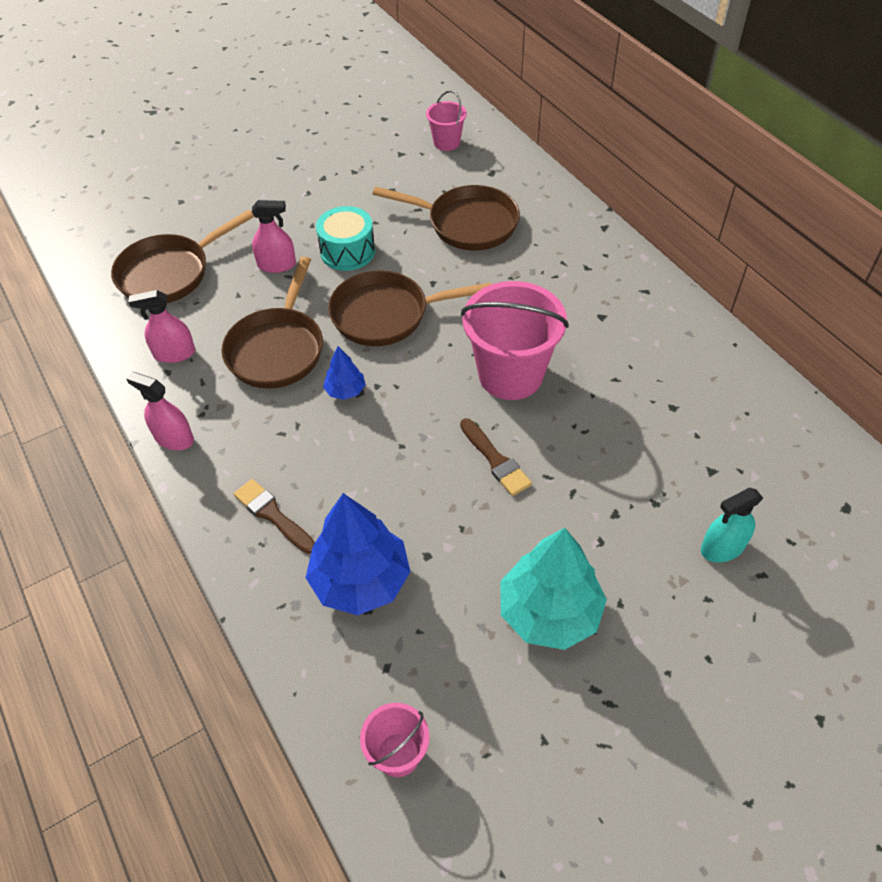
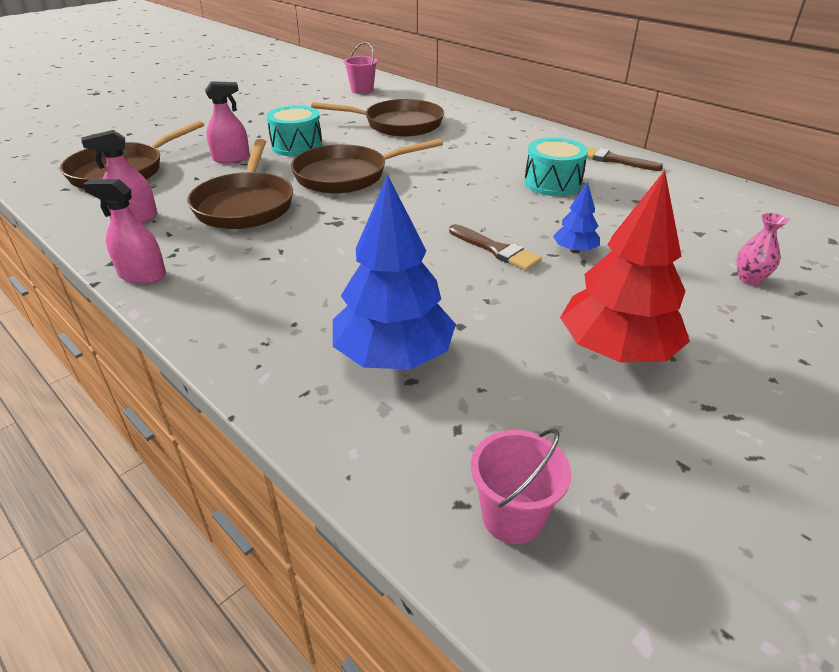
camera: 15 degrees left, 15 degrees down
brown brush [234,479,315,554] -> brown brush moved to [587,147,663,171]
blue tree [323,346,366,400] -> blue tree moved to [553,182,600,253]
pink bucket [461,281,569,400] -> none
turquoise tree [500,528,607,650] -> red tree [560,170,690,363]
turquoise spray bottle [701,488,763,563] -> pink vase [737,213,788,285]
none -> turquoise drum [524,138,588,196]

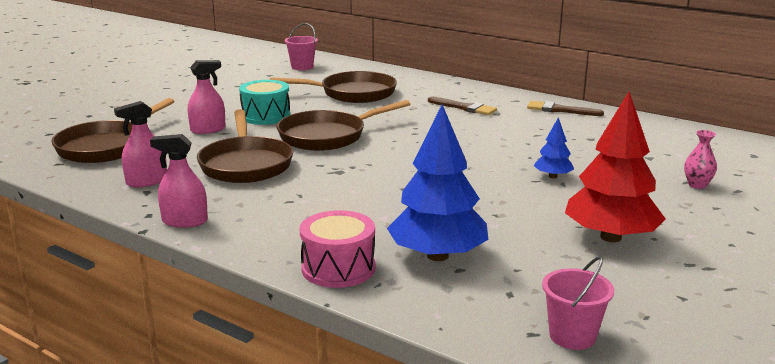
camera: 10 degrees left, 15 degrees down
brown brush [449,224,542,271] -> brown brush moved to [428,97,497,115]
turquoise drum [524,138,588,196] -> none
none -> pink drum [300,210,375,288]

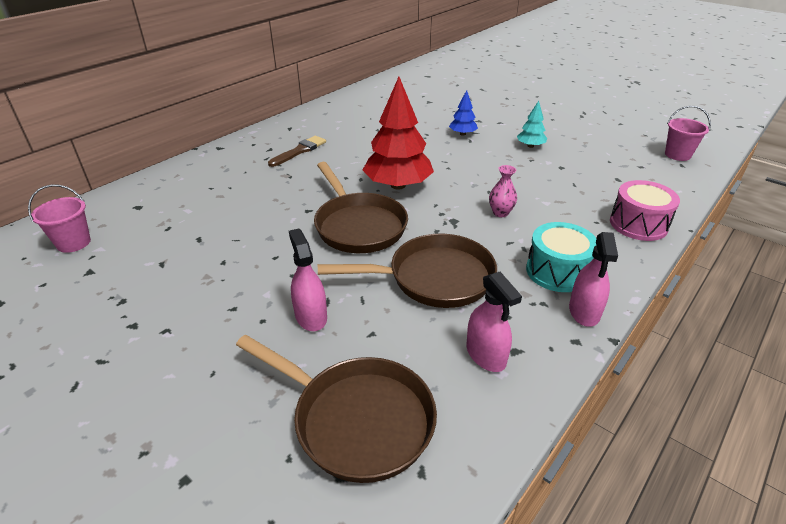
camera: 85 degrees left, 15 degrees up
turquoise drum [239,80,290,125] -> turquoise drum moved to [526,222,597,292]
brown pan [270,71,397,103] -> none
blue tree [387,104,488,261] -> none
brown brush [527,101,604,116] -> none
red tree [565,92,666,242] -> red tree moved to [363,77,434,190]
pink vase [684,130,717,189] -> pink vase moved to [489,165,517,217]
none -> turquoise tree [517,101,547,148]

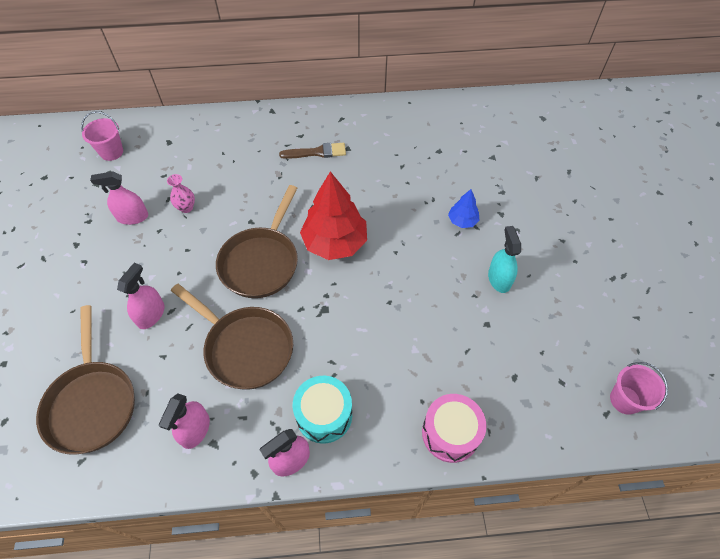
camera: 45 degrees right, 20 degrees up
pink vase [489,165,517,217] -> pink vase moved to [167,174,195,213]
turquoise tree [517,101,547,148] -> turquoise spray bottle [488,226,521,293]
none -> pink spray bottle [90,172,148,225]

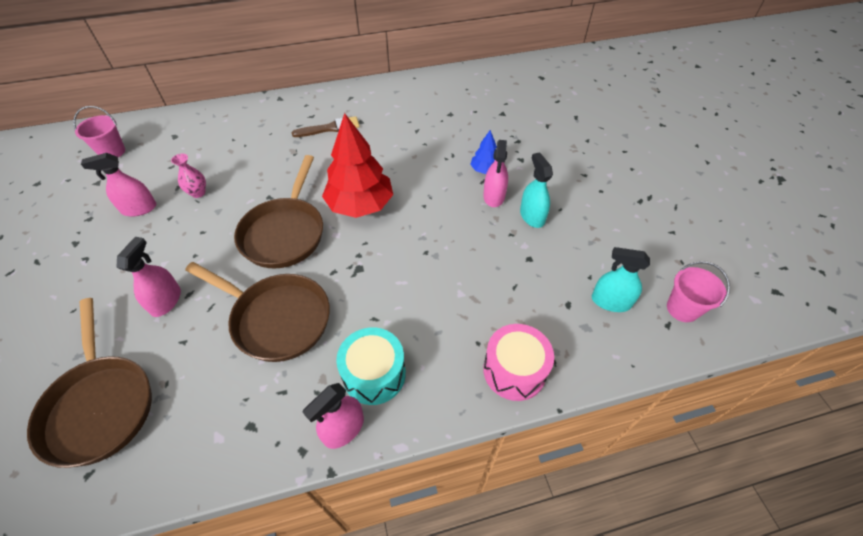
camera: 10 degrees left, 5 degrees down
pink spray bottle [159,394,210,449] -> pink spray bottle moved to [483,140,508,207]
none -> turquoise spray bottle [592,247,650,312]

